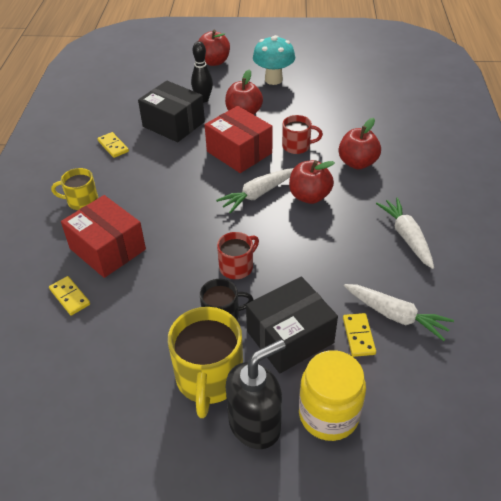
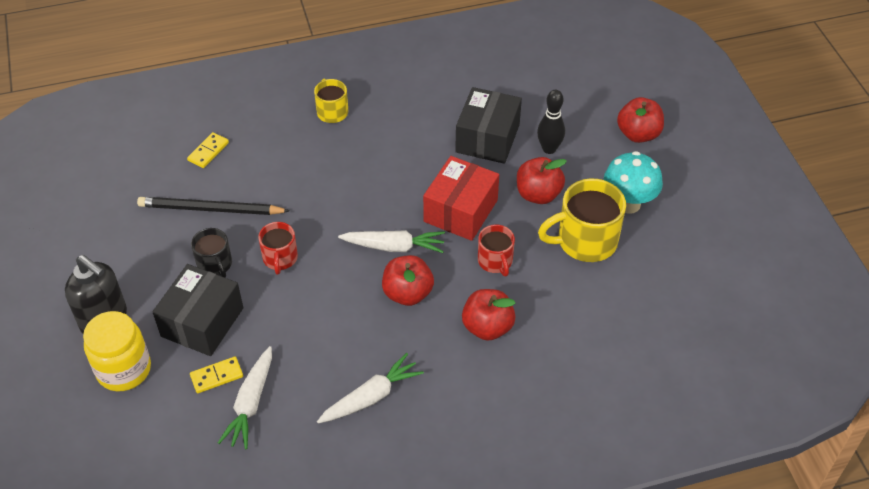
camera: 70 degrees right, 5 degrees up
red box [61,195,146,278] -> none
yellow domino [97,132,129,158] -> none
yellow mug [168,307,243,418] -> yellow mug moved to [538,179,626,262]
white carrot [216,168,294,214] -> white carrot turned 150 degrees clockwise [338,230,445,253]
red mug [217,232,259,279] -> red mug turned 60 degrees clockwise [258,222,298,275]
black box [246,276,338,373] -> black box turned 75 degrees clockwise [153,264,243,356]
none -> black pencil [137,197,289,215]

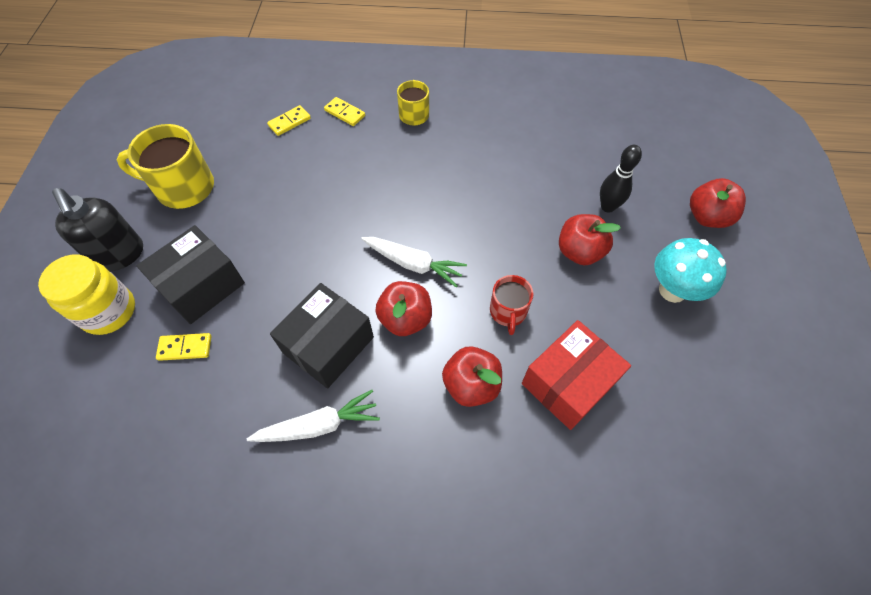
camera: 20 degrees right, 10 degrees up
black pencil [137,197,289,215] -> none
black mug [191,228,232,278] -> none
white carrot [218,346,272,449] -> none
red mug [258,222,298,275] -> none
red box [423,156,499,241] -> red box moved to [522,320,631,430]
black box [455,87,522,164] -> black box moved to [270,283,374,388]
yellow mug [538,179,626,262] -> yellow mug moved to [116,124,214,209]
none -> yellow domino [324,97,365,126]

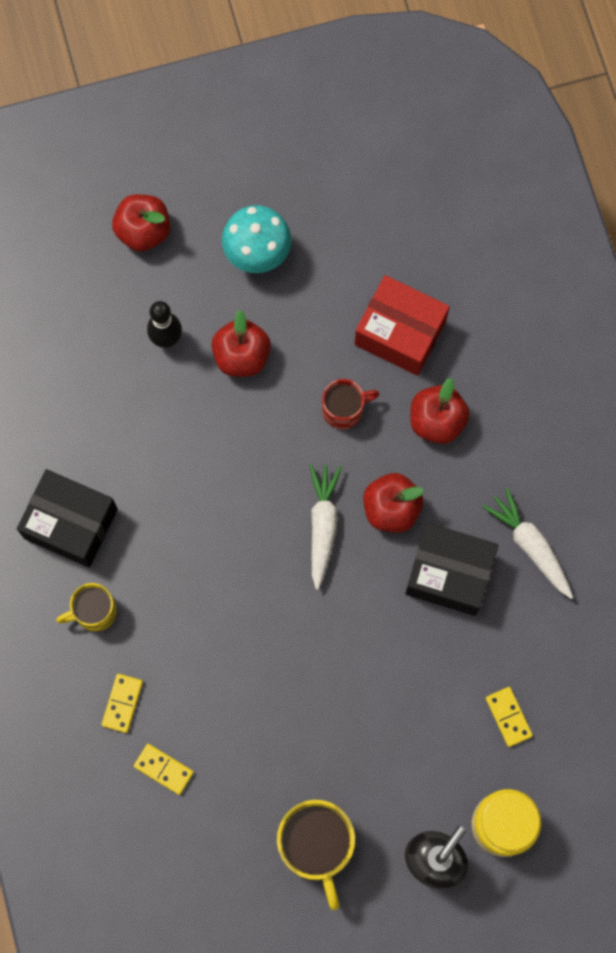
camera: 110 degrees left, 15 degrees up
black box [136,225,245,324] -> black box moved to [17,469,118,568]

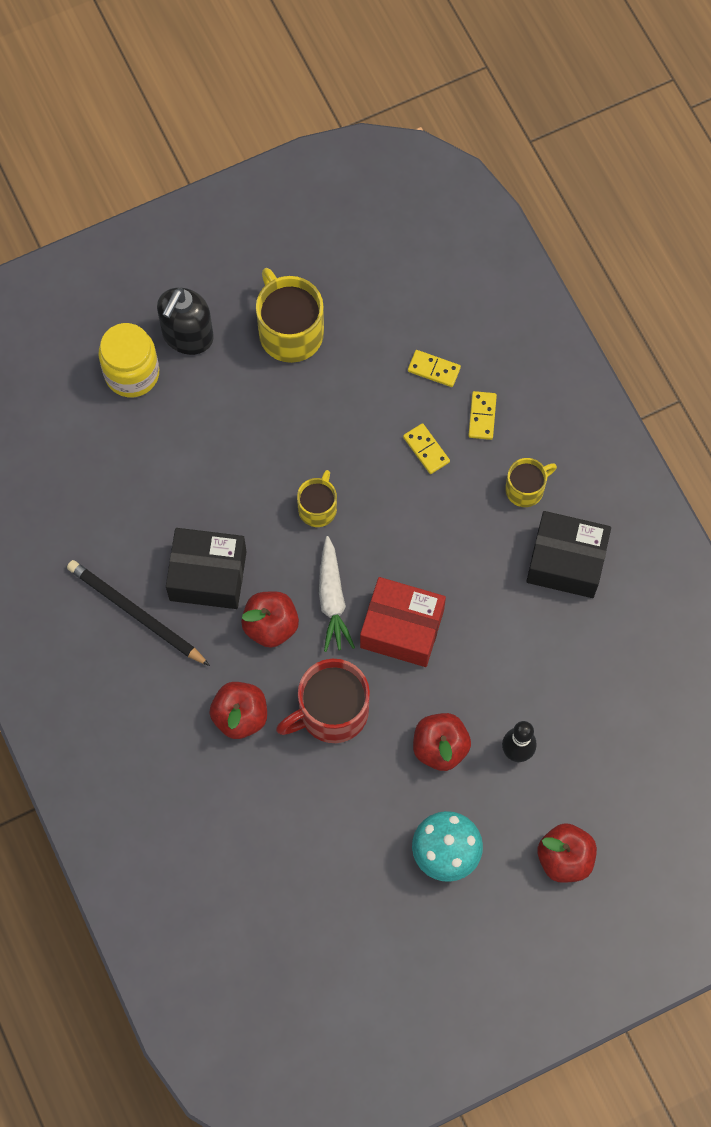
camera: 170 degrees right, 5 degrees down
red mug [322,379,379,429] -> red mug [276,659,370,743], size x1.72
red box [355,275,450,376] -> red box moved to [360,577,446,667]
white carrot [482,488,573,599] -> black pencil [67,560,210,666]
yellow domino [486,687,533,747] -> yellow domino moved to [403,423,450,474]
none -> yellow mug [297,470,337,527]

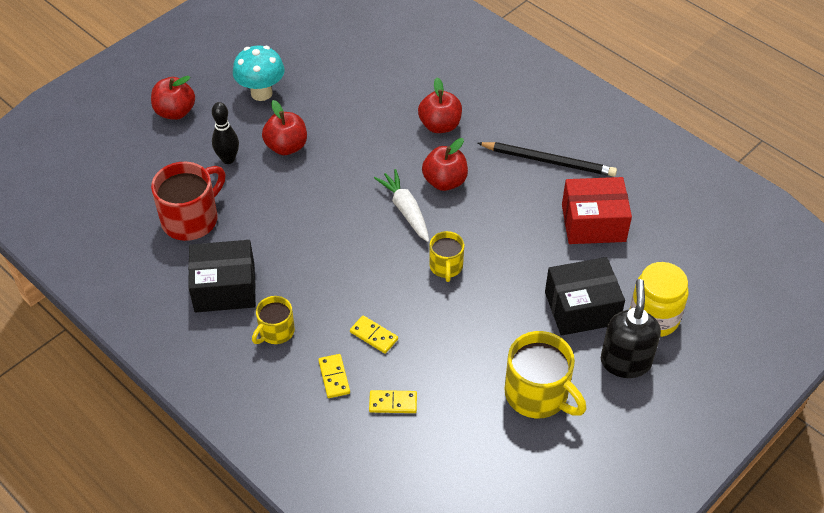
camera: 160 degrees right, 20 degrees down
black box [166,528,247,609] -> black box moved to [545,257,625,336]
red mug [276,659,370,743] -> red mug moved to [151,162,226,241]
red box [360,577,446,667] -> red box moved to [562,177,632,244]

